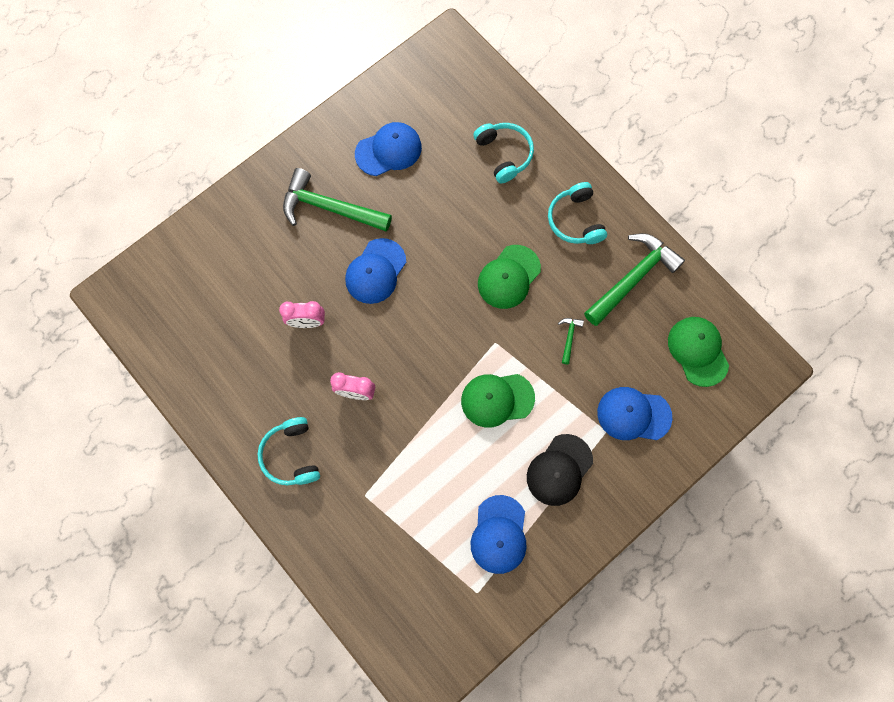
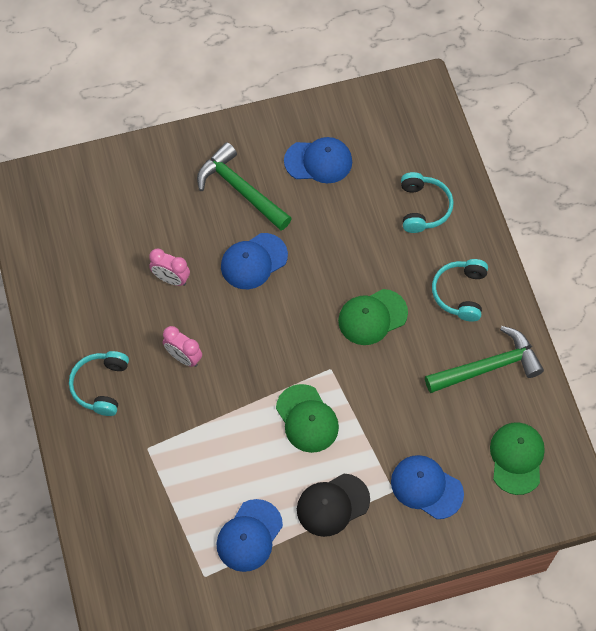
camera: 25 degrees right, 10 degrees down
green cap [461,374,535,428] -> green cap turned 135 degrees counterclockwise [276,384,339,453]
green hammer [558,318,584,364] -> none

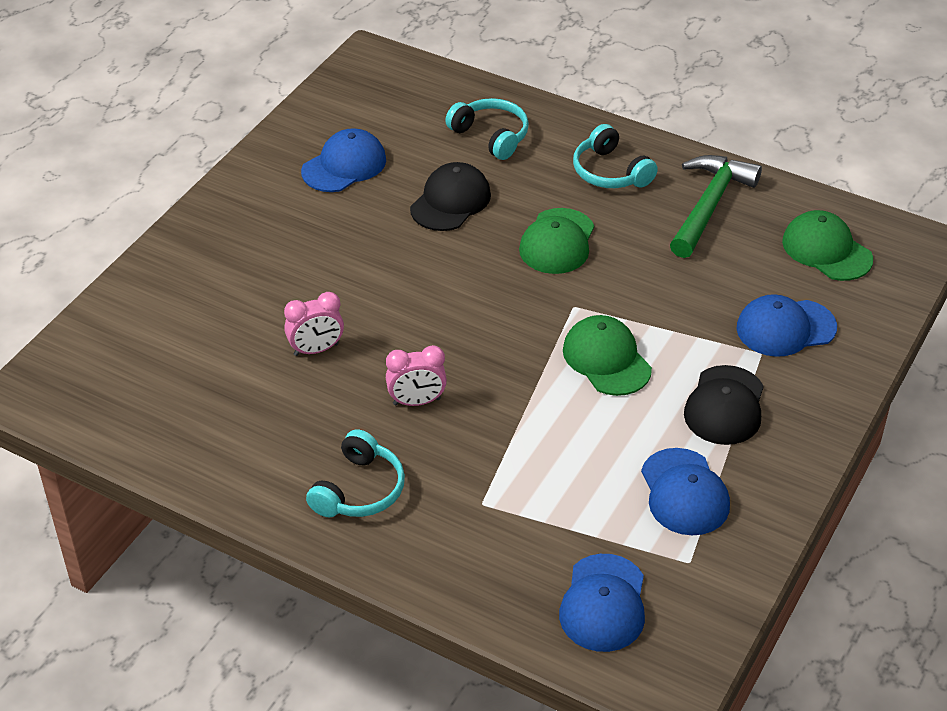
camera: 45 degrees left, 20 degrees down
turquoise headphones [69,351,129,416] -> turquoise headphones turned 120 degrees counterclockwise [306,429,405,517]
green hammer [197,142,292,231] -> none
blue cap [221,233,288,289] -> blue cap moved to [559,554,645,652]
green cap [276,384,339,453] -> green cap turned 135 degrees counterclockwise [563,315,652,396]
none -> black cap [410,162,491,231]

